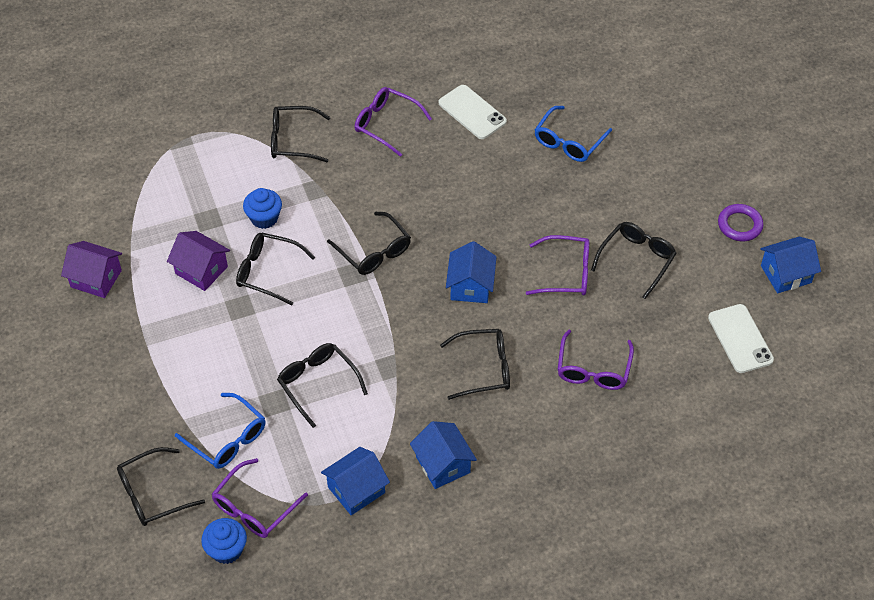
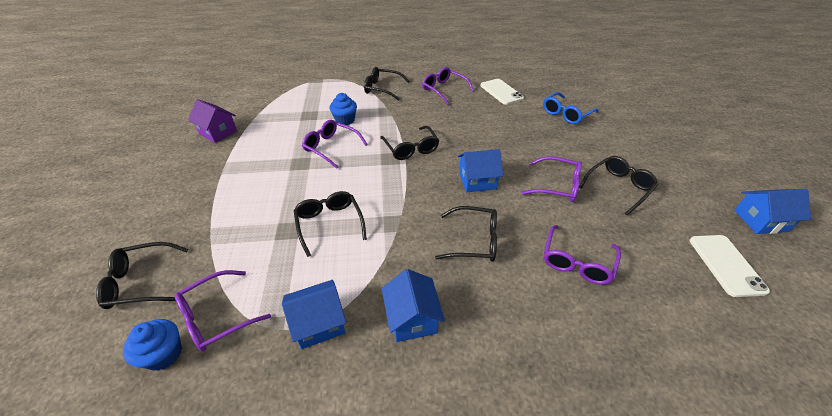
camera: 15 degrees right, 10 degrees down
purple house [167,231,230,291] -> none
blue glasses [175,393,265,469] -> none
black glasses [236,233,315,305] -> purple glasses [302,120,368,169]
blue house [446,241,497,303] -> blue house turned 60 degrees clockwise [458,149,503,192]
purple ring [718,204,763,241] -> none

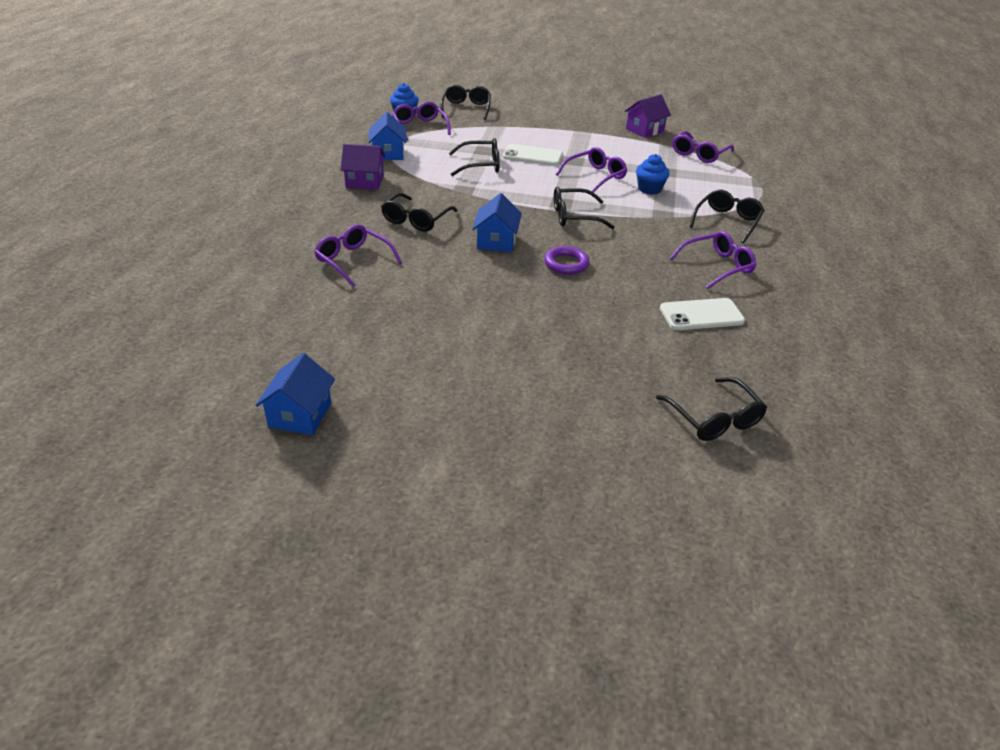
camera: 105 degrees right, 5 degrees down
blue house [381,269,445,342] -> purple house [341,144,385,190]
purple glasses [522,156,582,202] -> purple glasses moved to [673,131,734,163]
blue glasses [543,92,599,124] -> none
black glasses [579,156,658,216] -> black glasses moved to [656,377,767,441]
white phone [690,235,770,297] -> white phone moved to [503,144,563,166]
none -> purple ring [544,246,589,275]

